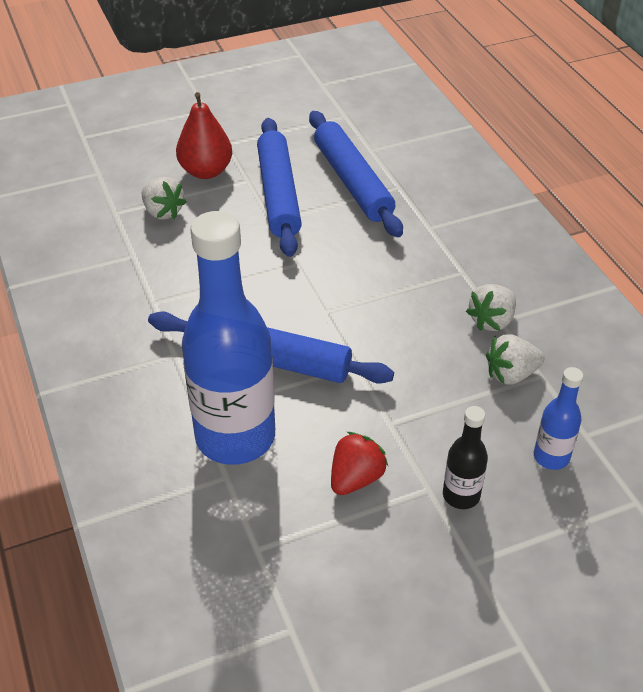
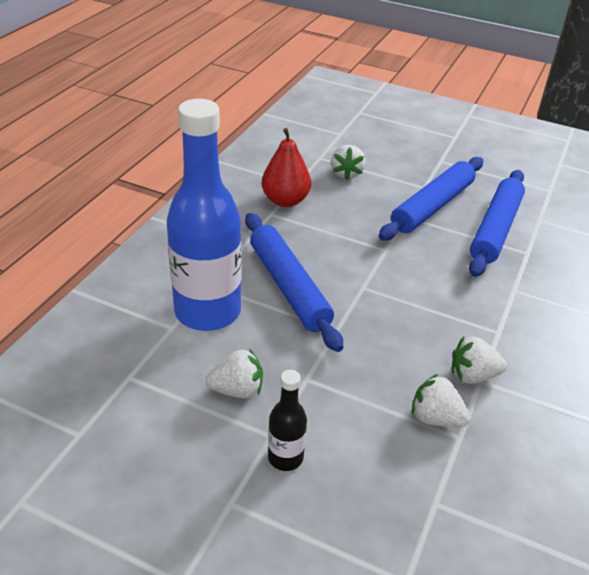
camera: 45 degrees right, 5 degrees down
red pear [176,92,232,179] -> red pear moved to [262,128,311,207]
red strawberry [331,432,388,495] -> white strawberry [206,349,263,399]
blue bottle [534,367,583,470] -> none

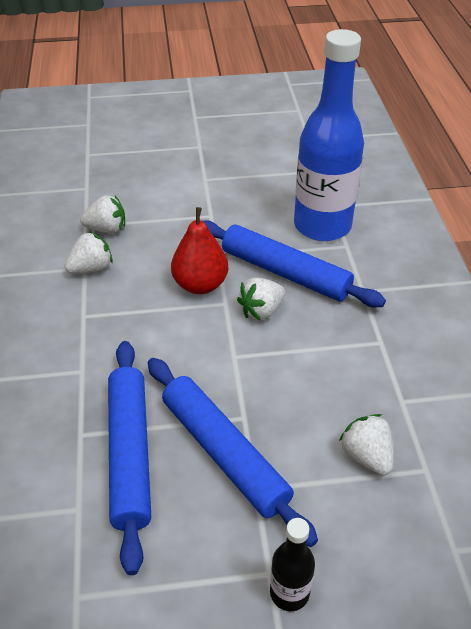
camera: 150 degrees right, 5 degrees up
white strawberry [206,349,263,399] -> white strawberry moved to [237,277,285,321]
red pear [262,128,311,207] -> red pear moved to [171,207,228,294]
black bottle [268,370,307,471] -> black bottle moved to [270,518,315,611]
blue rolling pin [379,157,483,240] -> blue rolling pin turned 45 degrees counterclockwise [148,358,318,547]

